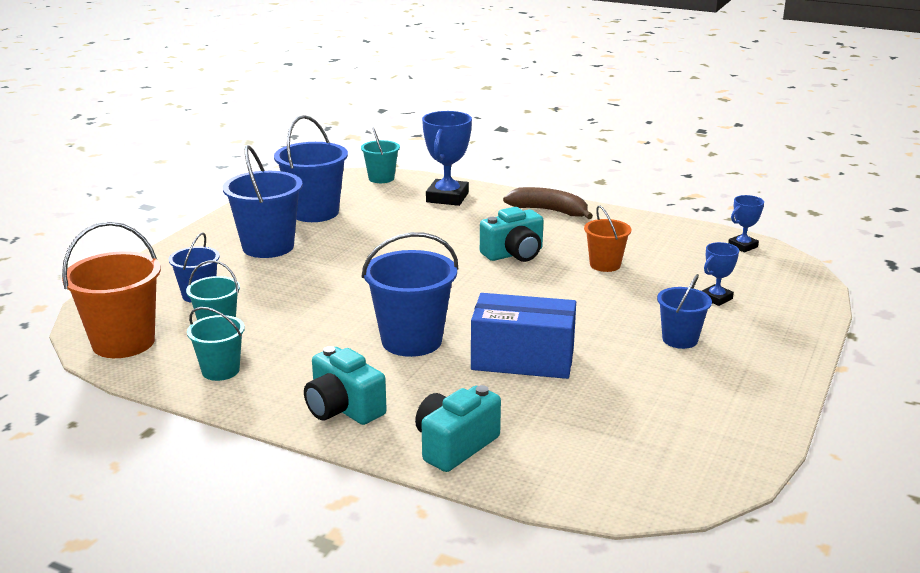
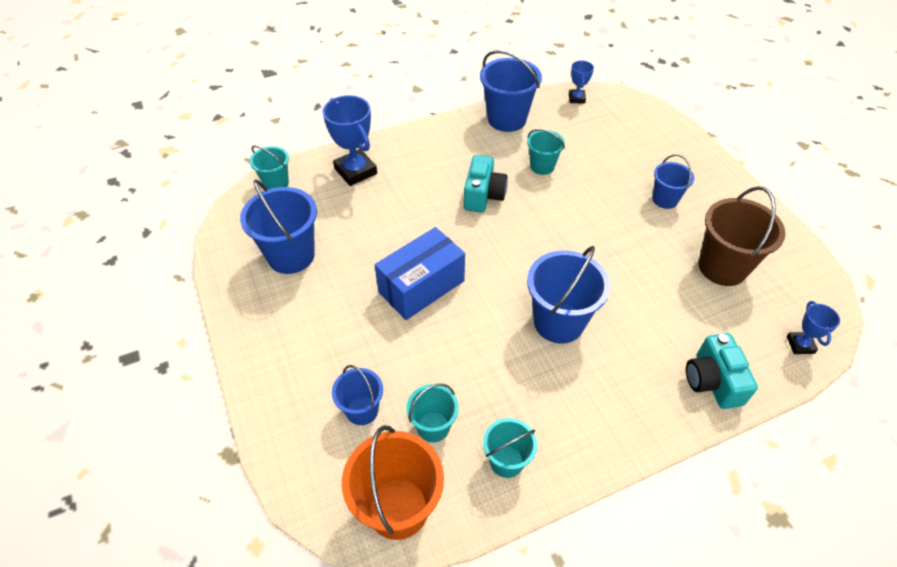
camera: 50 degrees left, 25 degrees up
blue bucket [223,145,303,258] -> blue bucket moved to [480,50,542,132]
turquoise camera [304,346,387,425] -> none
blue box [471,293,576,379] -> blue box moved to [375,227,465,320]
brown banana [503,187,593,219] -> none
orange bucket [584,205,632,272] -> turquoise bucket [527,129,565,175]
blue trophy [702,242,739,306] -> blue trophy moved to [787,301,840,354]
none -> brown bucket [698,186,786,286]

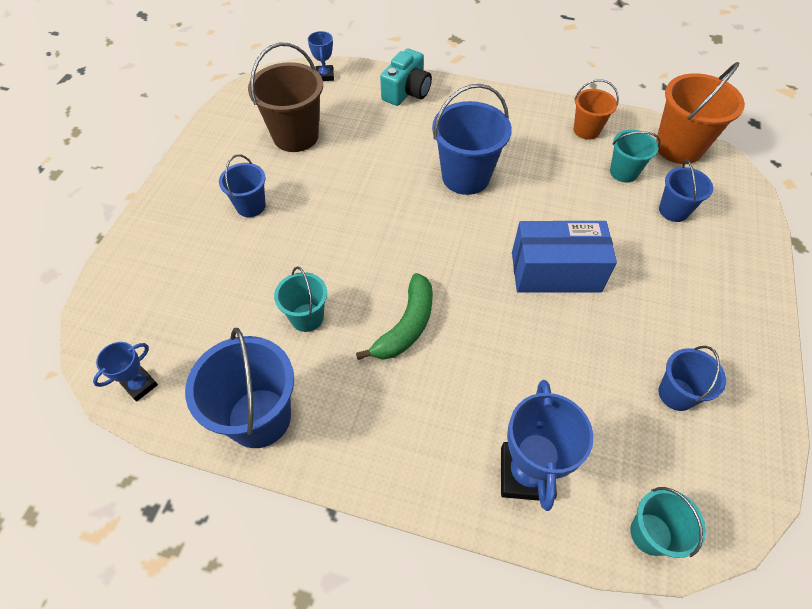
camera: 140 degrees left, 5 degrees up
blue bucket [240,179,317,274] -> blue bucket [658,346,726,411], size x0.58
turquoise camera [464,155,508,213] -> green banana [356,273,433,360]
turquoise bucket [483,418,537,478] -> orange bucket [574,79,619,140]
blue trophy [787,301,840,354] -> blue trophy turned 45 degrees counterclockwise [308,31,334,81]

